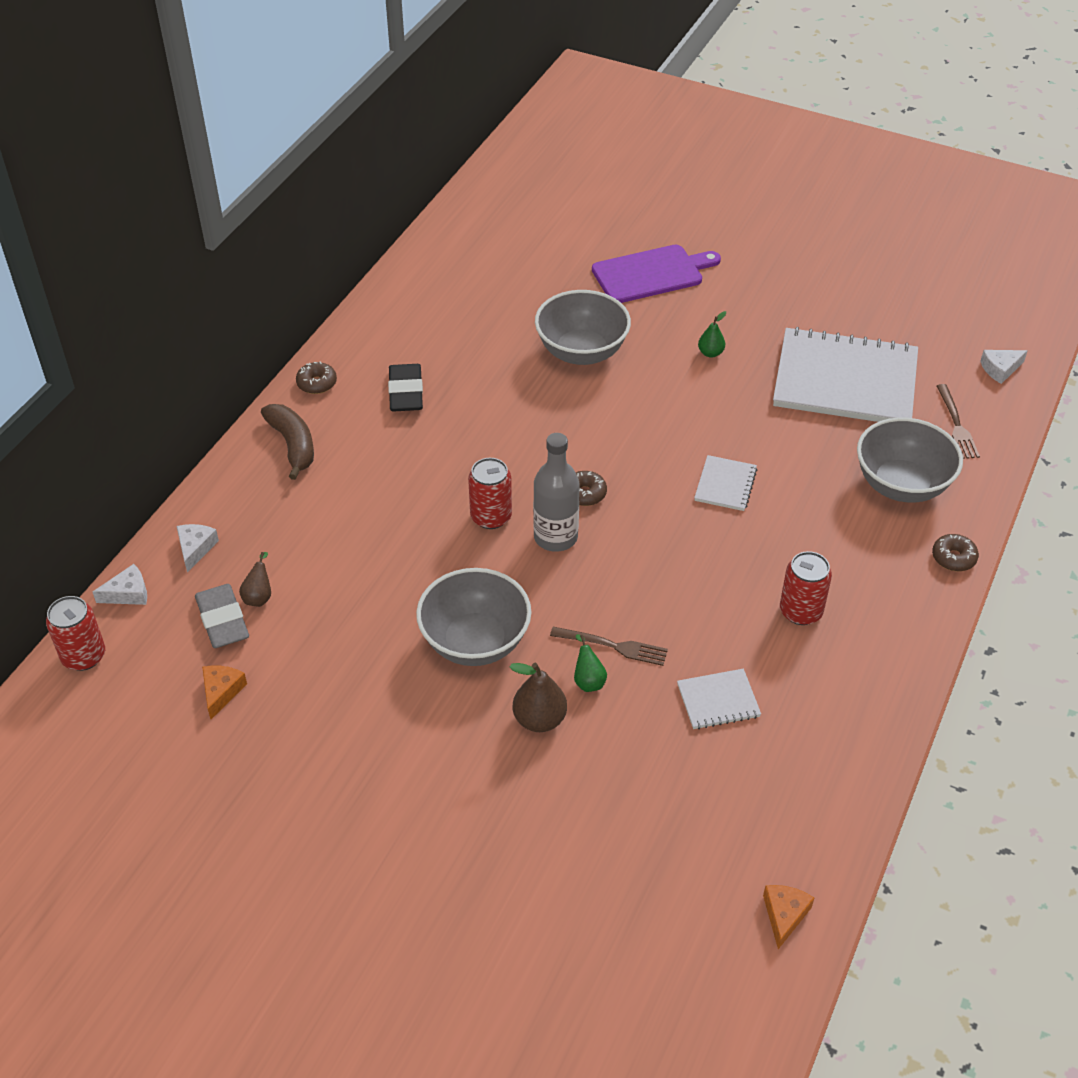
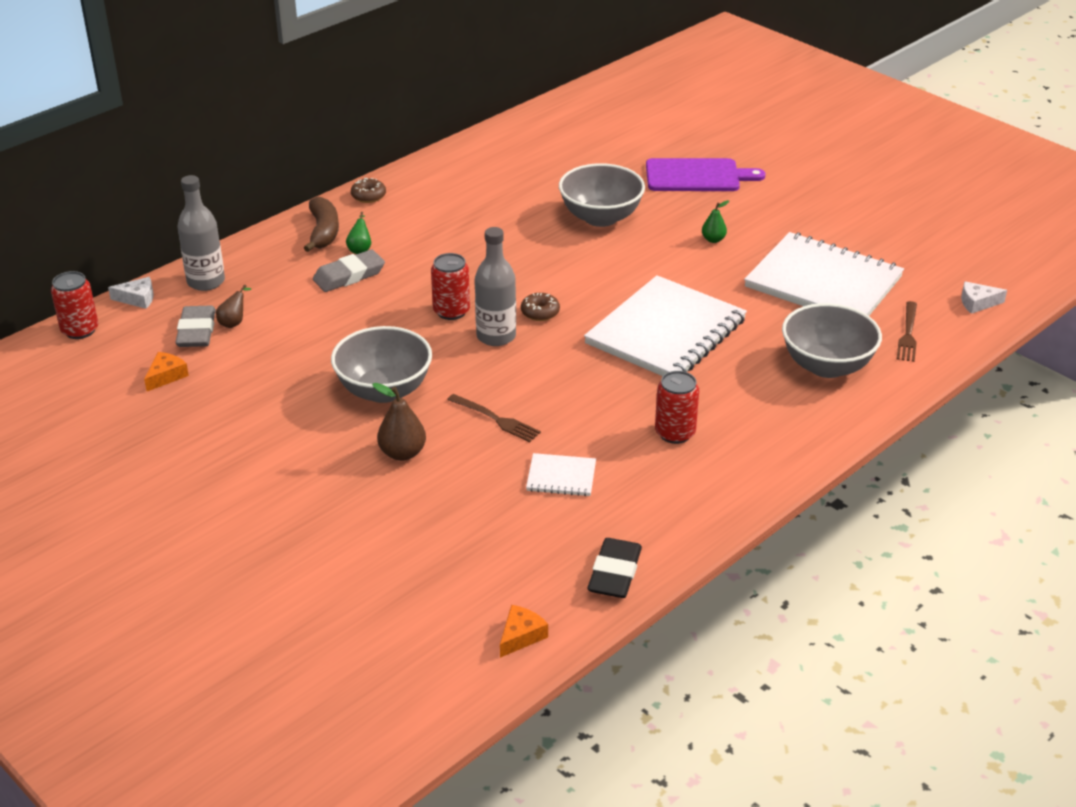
camera: 20 degrees right, 10 degrees down
white cheese [177,524,219,572] -> grey bottle [177,175,225,291]
black eraser [388,364,423,412] -> black eraser moved to [587,538,642,598]
green pear [574,634,607,692] -> green pear moved to [346,212,371,254]
white notebook [694,455,757,511] -> white notebook [584,275,747,376], size x2.31
brown donut [932,534,979,571] -> none
none -> grey eraser [313,249,385,292]

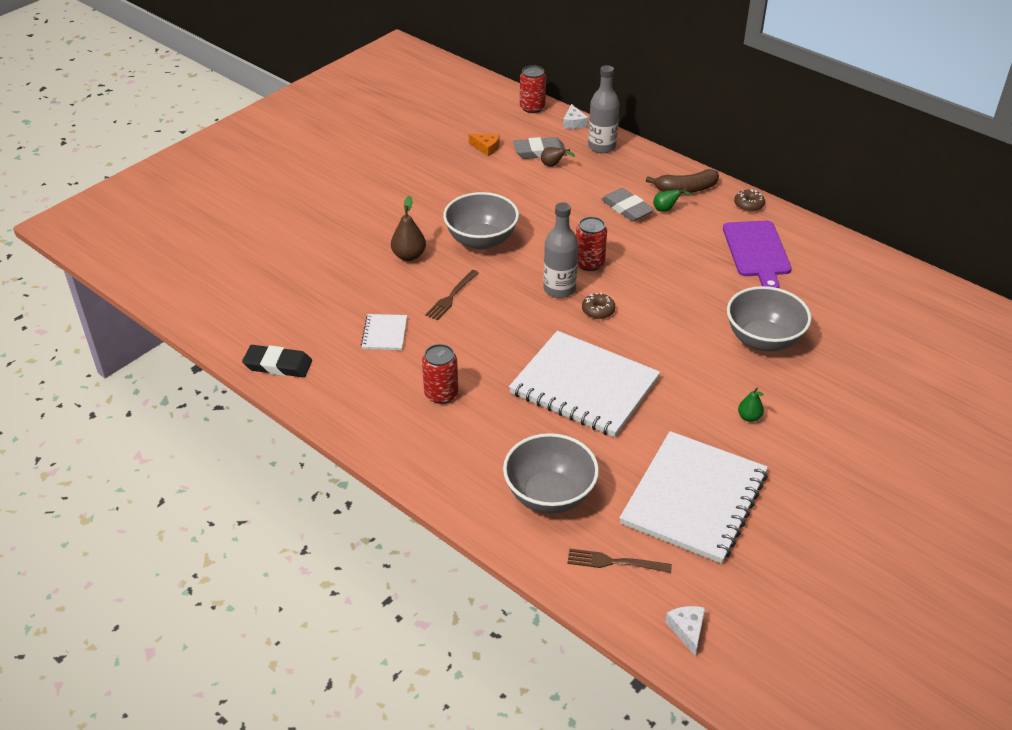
camera: 85 degrees right, 5 degrees up
orange cheese [500,605,548,658] -> none
purple cutting board [646,158,766,191] -> purple cutting board moved to [723,221,792,288]

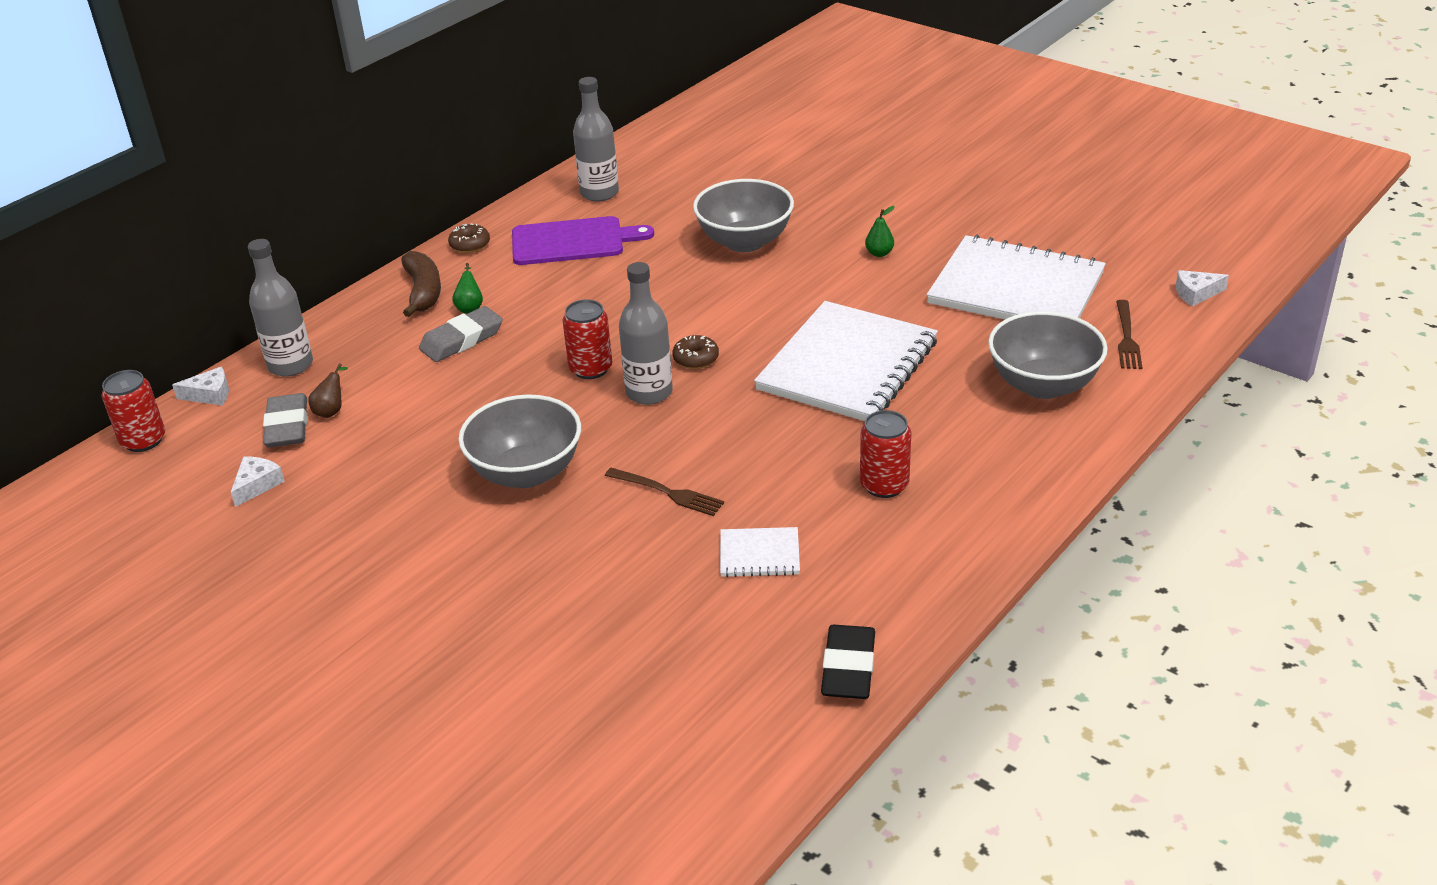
camera: 90 degrees left, 5 degrees down
brown pear [391,195,426,261] -> none
orange cheese [469,134,500,156] -> white cheese [231,457,285,507]
none -> grey bottle [573,77,619,201]

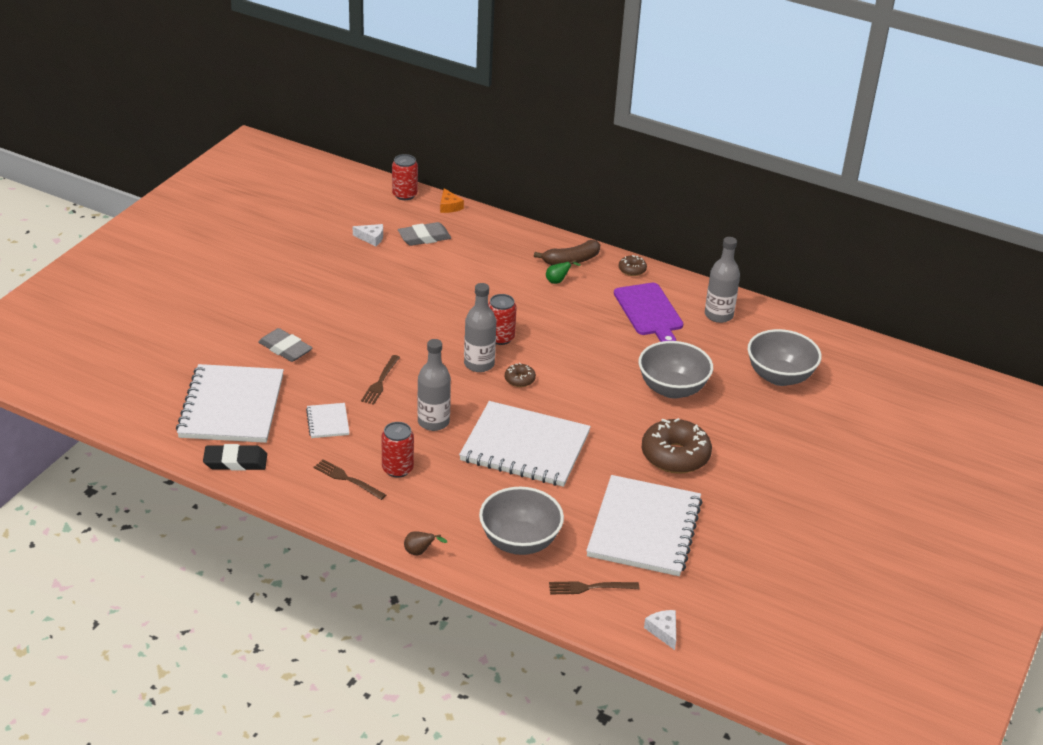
camera: 75 degrees right, 0 degrees up
white cheese [172,367,229,406] -> orange cheese [440,188,464,213]
grey bottle [248,239,313,377] -> grey bottle moved to [417,339,451,431]
brown pear [308,363,348,418] -> brown pear moved to [404,531,447,555]
grey eraser [419,306,503,362] -> grey eraser moved to [258,328,313,362]
grey bowl [458,394,581,488] -> grey bowl moved to [748,329,822,386]
green pear [865,206,895,257] -> brown donut [642,418,712,474]
none -> white notebook [176,364,284,443]
none -> brown fork [314,459,386,500]

